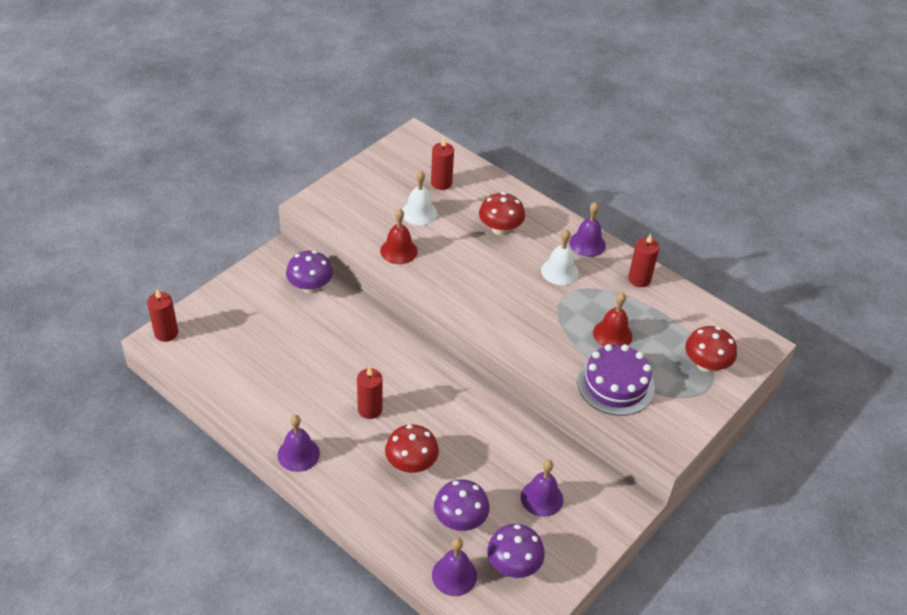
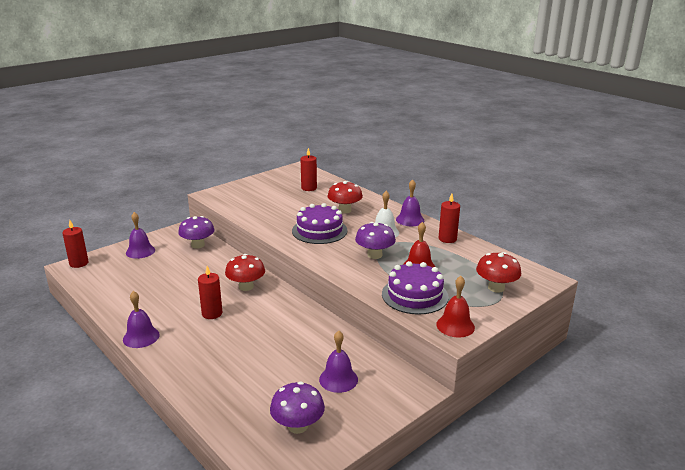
camera: 10 degrees right, 20 degrees down
red bell [380,208,418,264] -> red bell moved to [436,276,475,338]
red mushroom [385,424,439,473] -> red mushroom moved to [225,254,265,291]
white bell [402,170,437,225] -> none
purple bell [432,538,477,596] -> purple bell moved to [126,212,155,259]
purple mushroom [434,479,489,531] -> purple mushroom moved to [355,222,396,259]
none -> purple cake [292,203,348,244]

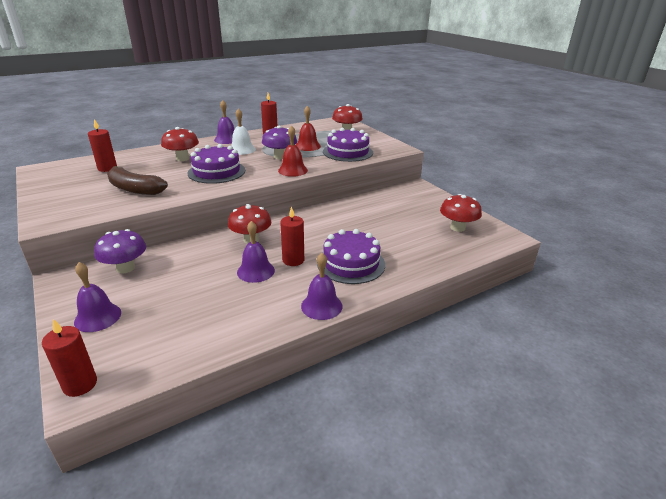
camera: 80 degrees left, 5 degrees up
purple mushroom [270,382,325,434] -> red mushroom [440,194,482,232]
purple bell [319,331,358,393] -> purple bell moved to [237,221,275,283]
red bell [436,276,475,338] -> red bell moved to [278,125,308,177]
none -> brown banana [107,166,168,195]
none -> purple cake [317,229,385,284]

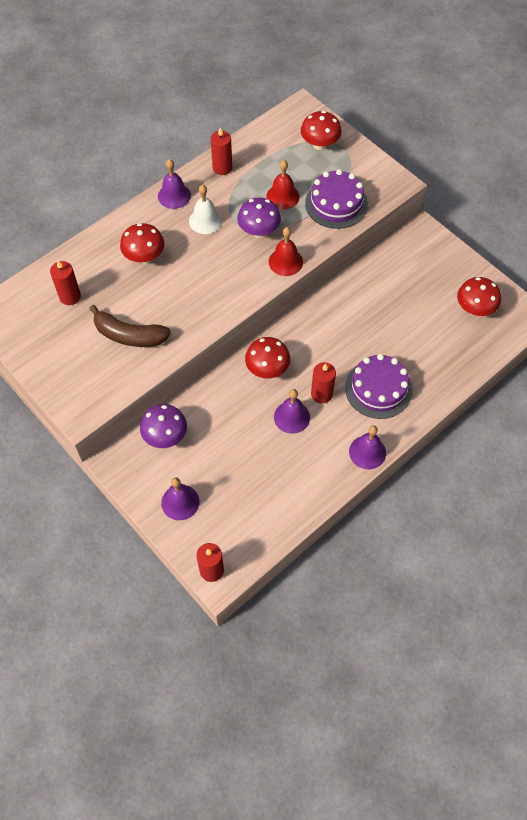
camera: 10 degrees left, 30 degrees up
purple cake [188,144,245,184] -> none

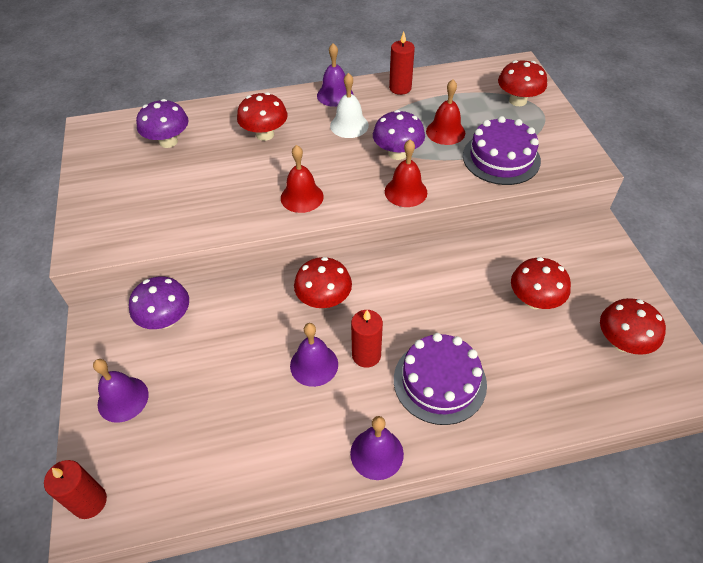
camera: 30 degrees right, 10 degrees down
red candle [50,261,81,305] -> purple mushroom [136,99,188,148]
brown banana [89,305,171,347] -> none
none -> red bell [281,145,324,213]
none -> red mushroom [511,257,571,309]

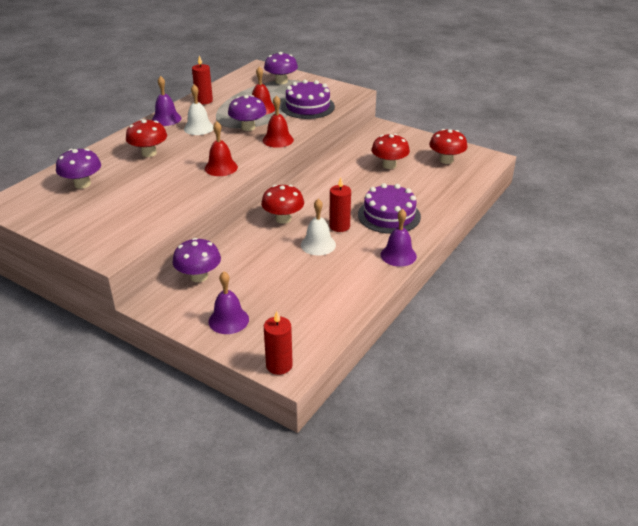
camera: 45 degrees left, 15 degrees down
purple bell [290,323,338,387] -> white bell [301,199,336,255]
red mushroom [498,60,547,106] -> purple mushroom [264,52,298,84]

